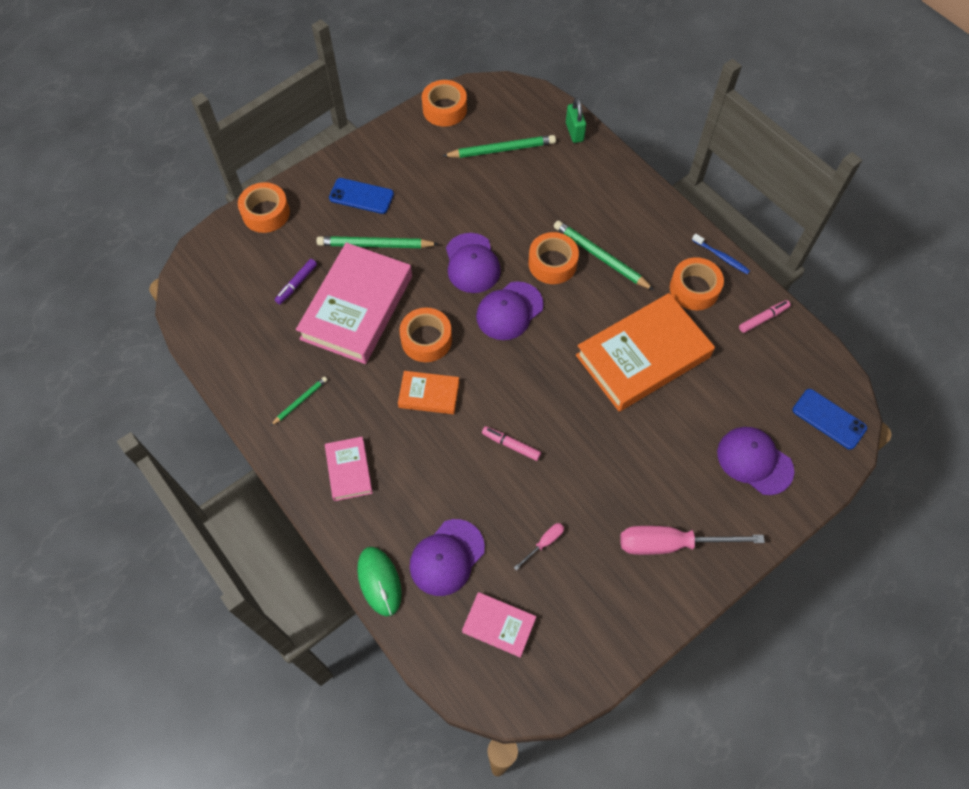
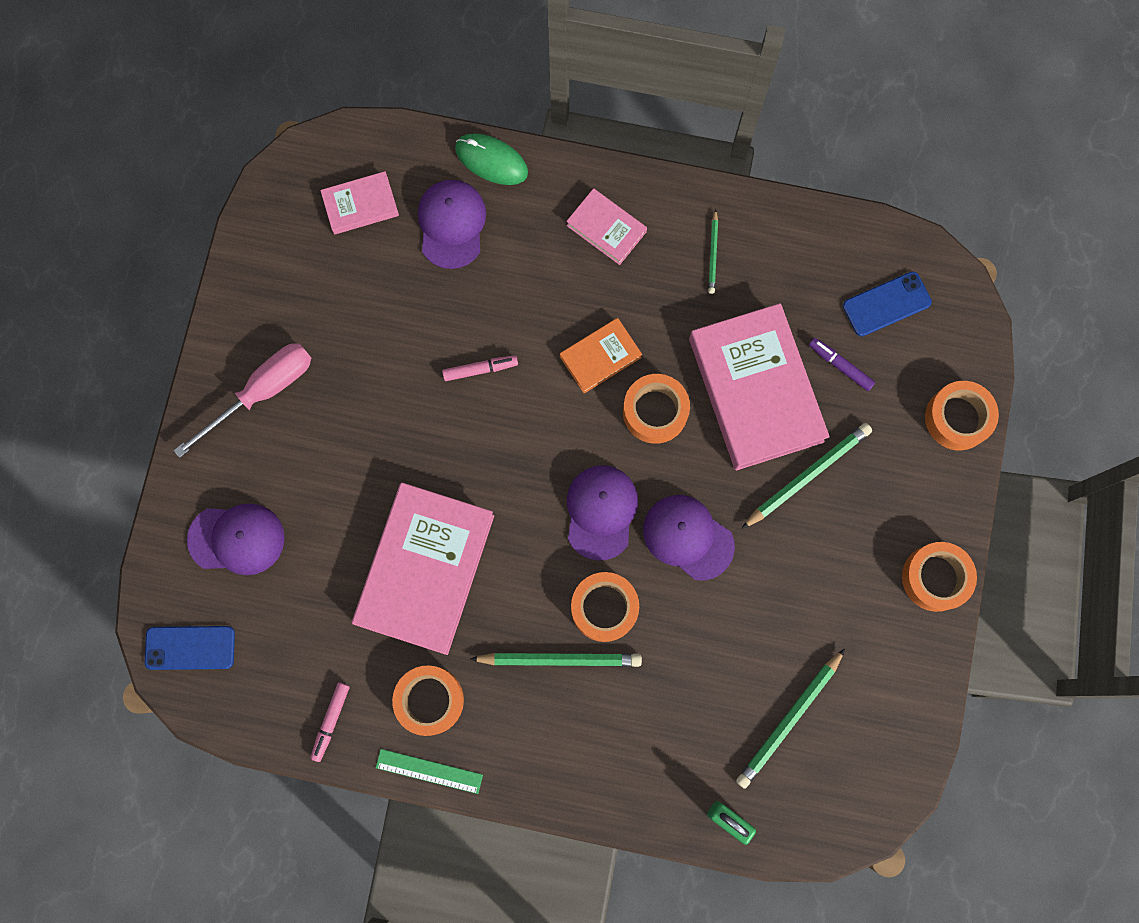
camera: 140 degrees right, 15 degrees up
purple marker [275,259,317,304] -> purple marker turned 45 degrees counterclockwise [809,338,875,391]
blue phone [329,178,394,214] -> blue phone moved to [843,271,932,336]
orange tape [422,80,467,127] -> orange tape moved to [902,542,977,612]
pink screwdriver [514,523,564,570] -> none
orange book [576,293,715,411] -> pink book [352,483,494,655]
blue toothbrush [692,233,750,274] -> green ruler [376,749,483,794]

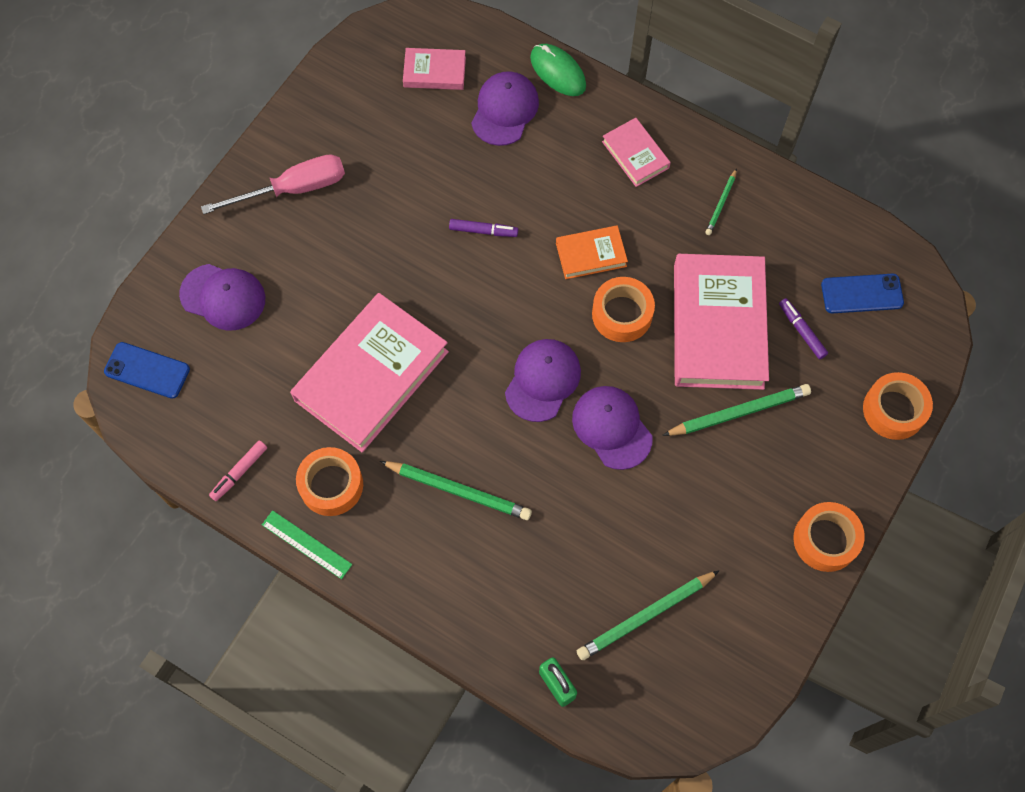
camera: 20 degrees right, 10 degrees down
pink marker [442,355,518,381] -> purple marker [449,219,518,237]
orange tape [571,572,639,642] -> none

